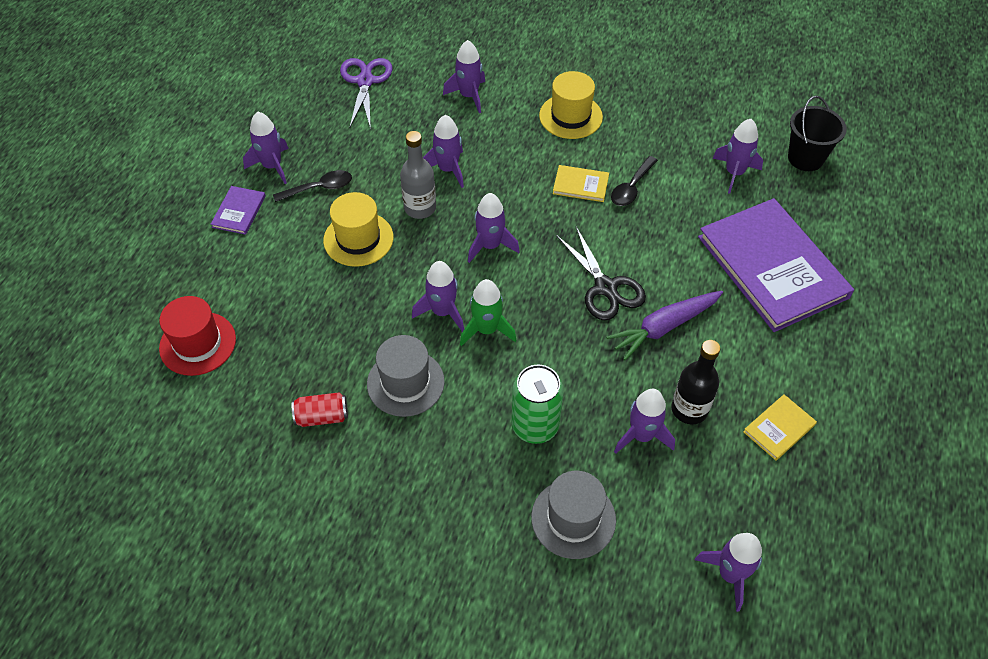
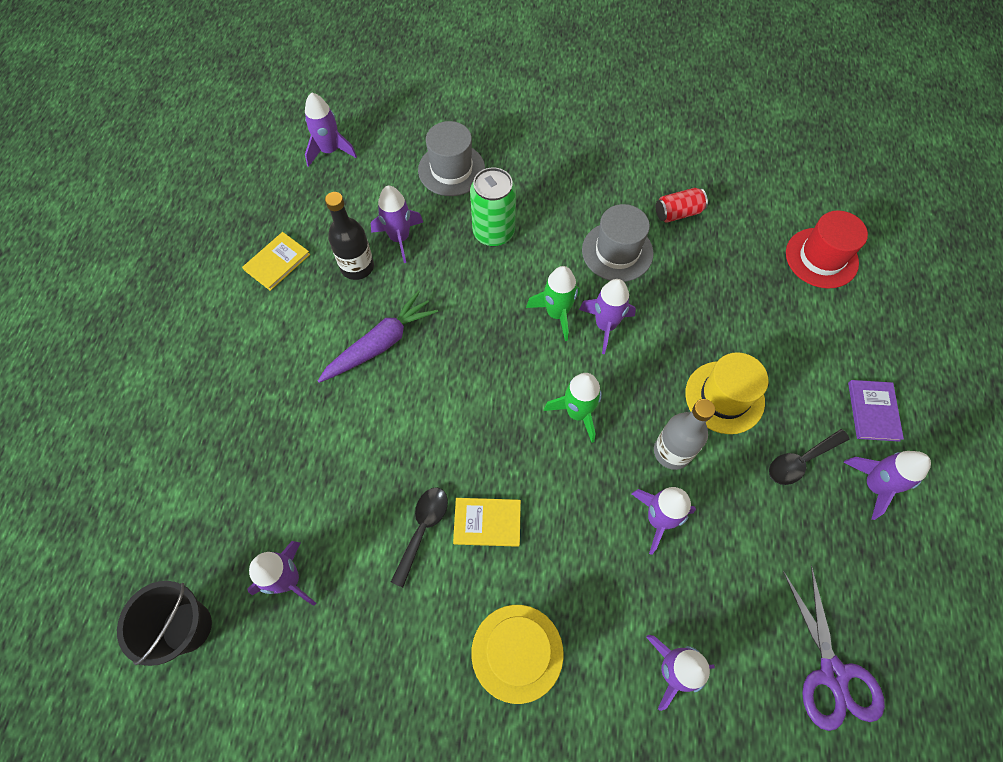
camera: 170 degrees right, 10 degrees up
purple rocket [468,193,520,263] -> green rocket [544,373,602,443]
black scissors [556,227,646,320] -> none
purple book [698,198,854,332] -> none

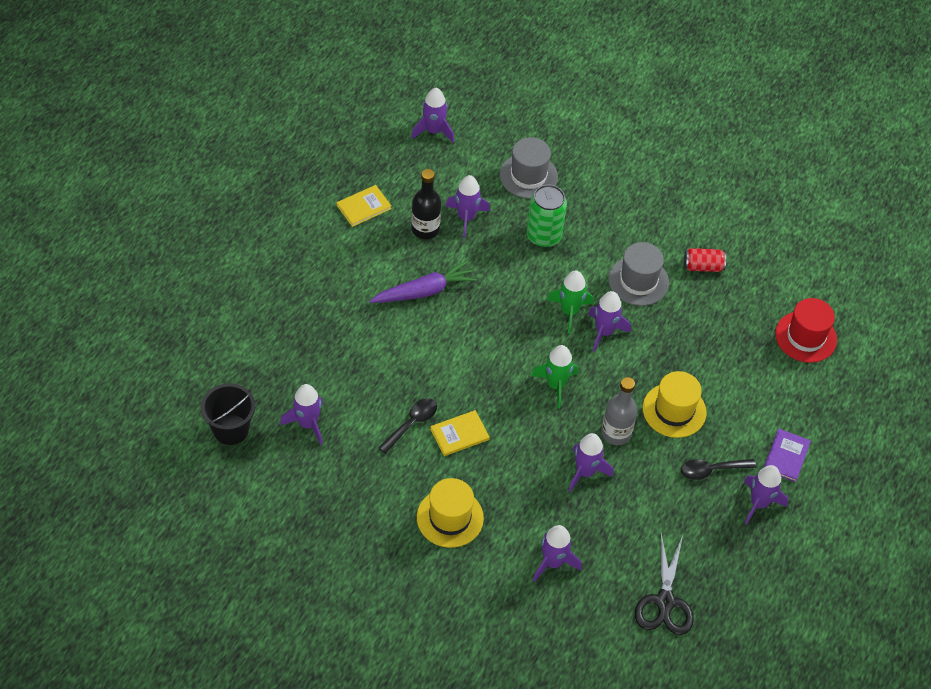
camera: 15 degrees right, 10 degrees down
yellow book [453,498,521,547] -> yellow book turned 45 degrees counterclockwise [430,410,490,456]
purple scissors [783,566,885,731] -> black scissors [635,534,694,635]

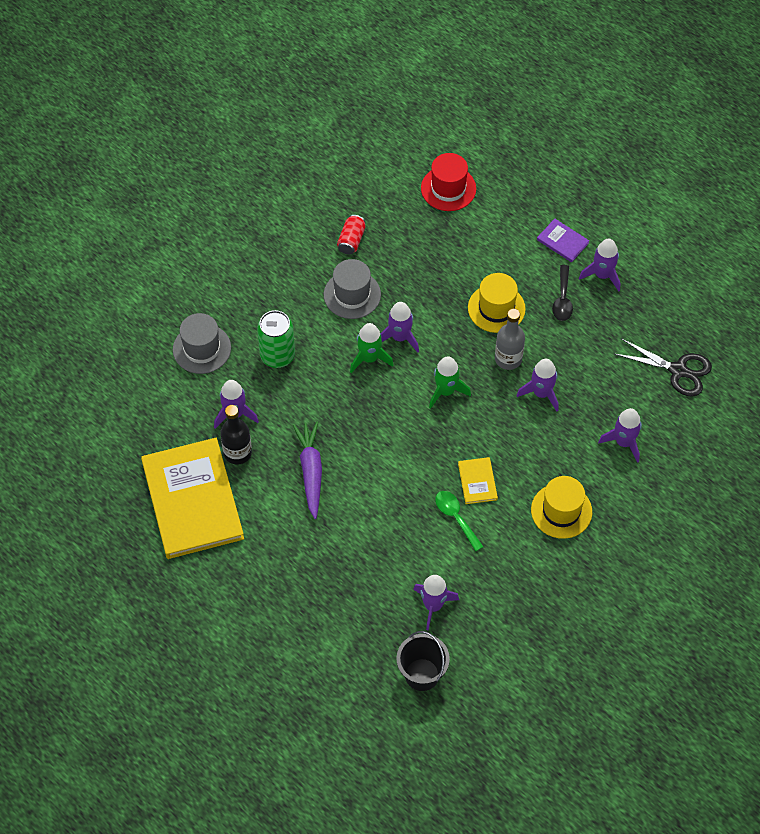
camera: 70 degrees left, 5 degrees up
yellow book [337,185,392,227] -> yellow book [141,438,244,559], size x2.41
black spoon [378,398,437,454] -> green spoon [435,491,484,552]
purple rocket [411,88,454,143] -> none

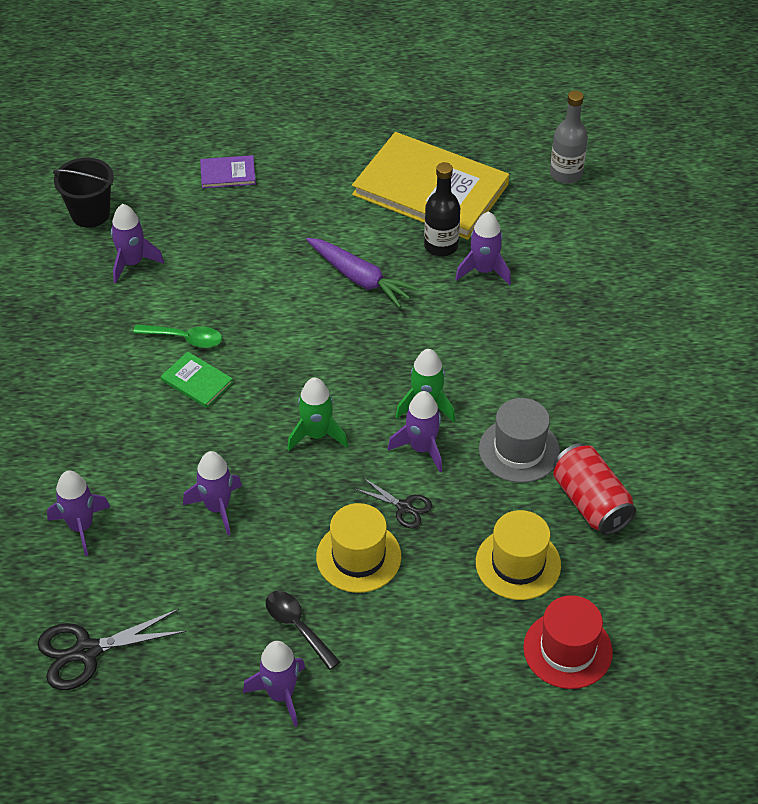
camera: 135 degrees right, 10 degrees down
grey hat [173,313,231,374] -> none
green can [257,310,295,368] -> none
red can [337,215,366,254] -> red can [553,443,636,535], size x1.62
yellow book [458,457,498,504] -> green book [161,352,233,408]
grey bottle [495,308,525,370] -> grey bottle moved to [550,90,588,184]
yellow hat [531,476,592,539] -> yellow hat moved to [476,510,561,600]
purple book [537,219,589,262] -> purple book moved to [200,155,256,189]
none -> black scissors [355,478,432,528]

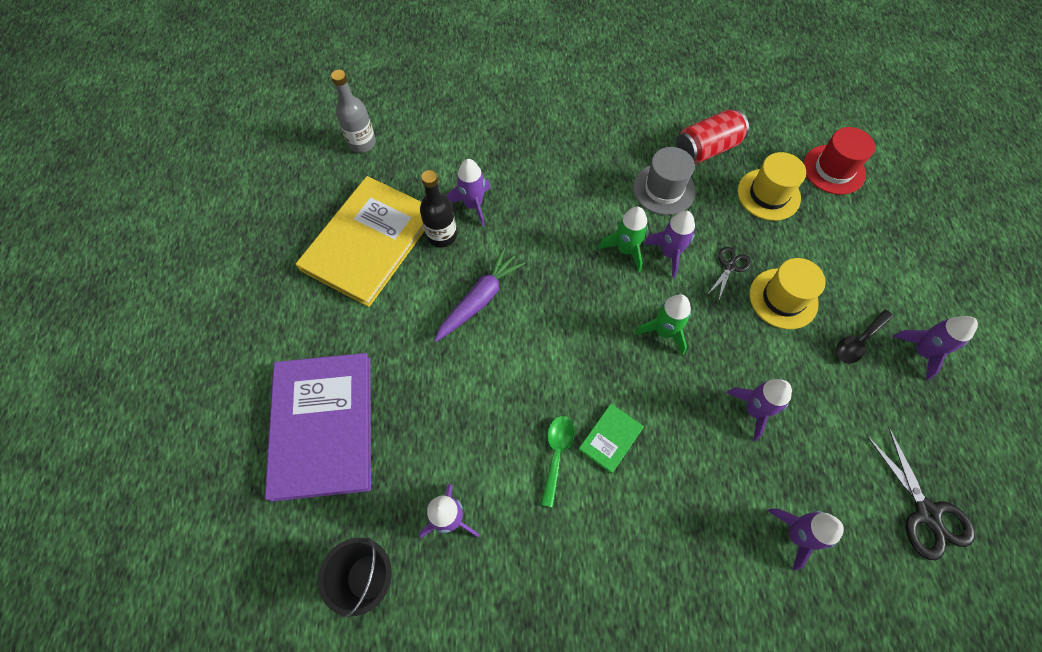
camera: 90 degrees left, 15 degrees up
purple book [200,155,256,189] -> purple book [265,353,371,502], size x2.41

